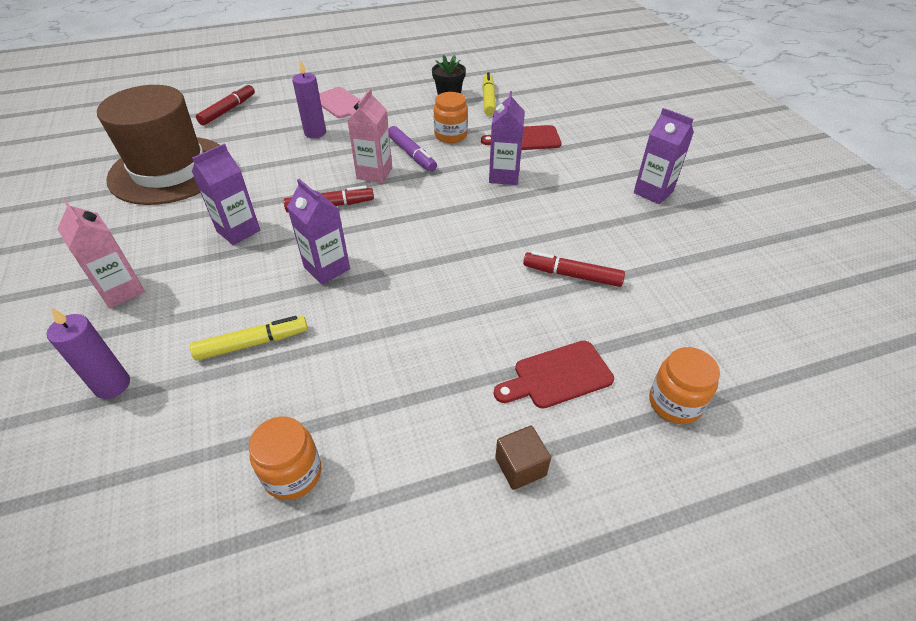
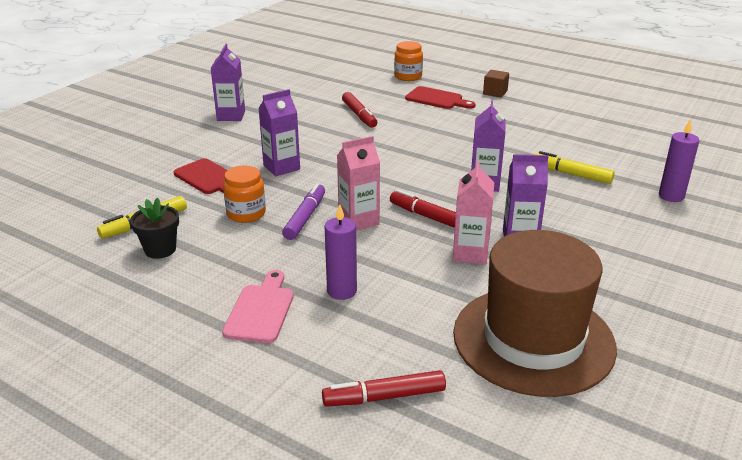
camera: 130 degrees left, 15 degrees down
pink carton [57,200,145,308] -> pink carton moved to [453,160,494,265]
orange jar [249,416,321,500] -> none

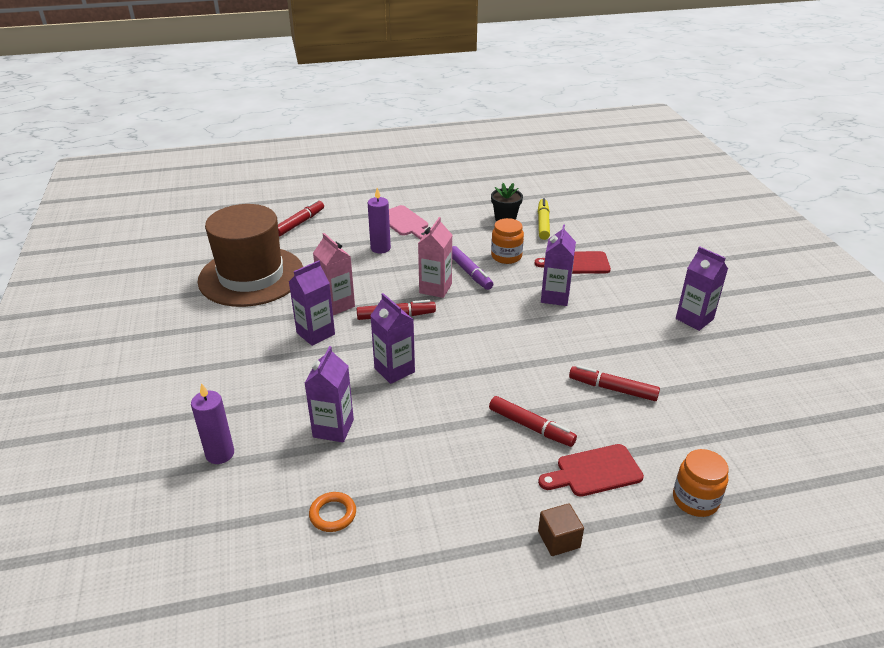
camera: 135 degrees right, 5 degrees up
yellow marker [534,151,615,184] -> purple carton [305,346,354,442]
none -> orange ring [309,492,356,532]
none -> red marker [489,396,577,447]

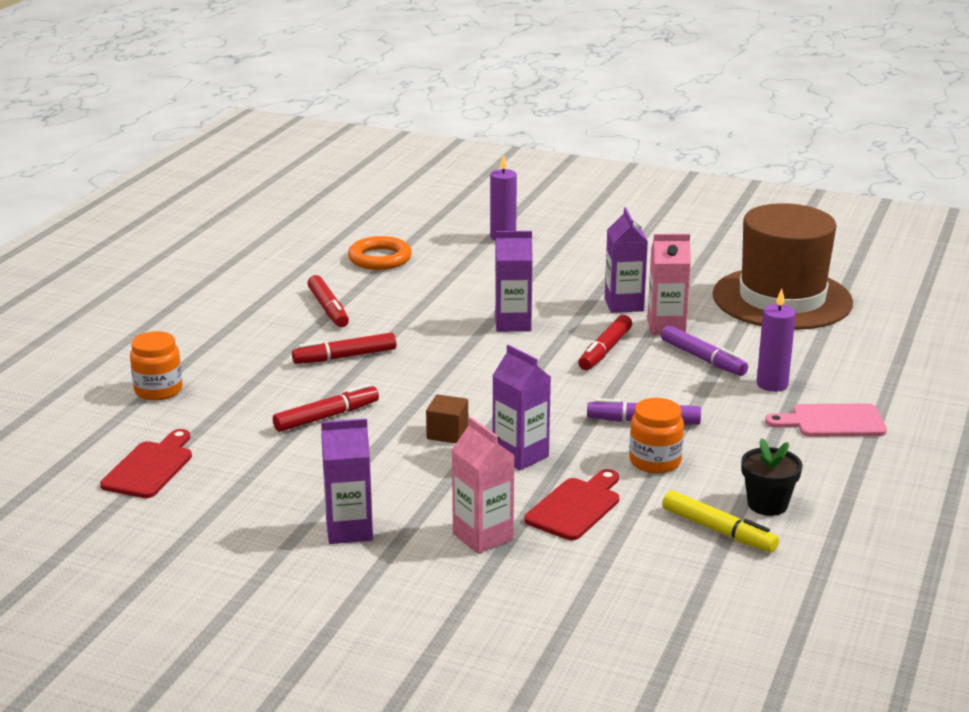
camera: 125 degrees right, 10 degrees down
red marker [278,200,324,237] -> red marker moved to [307,275,349,327]
purple carton [305,346,354,442] -> none
orange ring [309,492,356,532] -> orange ring [348,236,412,270], size x1.55
pink carton [418,217,452,298] -> pink carton moved to [452,417,515,554]
red cutting board [538,444,644,497] -> red cutting board moved to [100,429,192,498]
brown cube [538,503,584,556] -> brown cube moved to [426,394,468,443]
none -> purple marker [661,325,748,376]

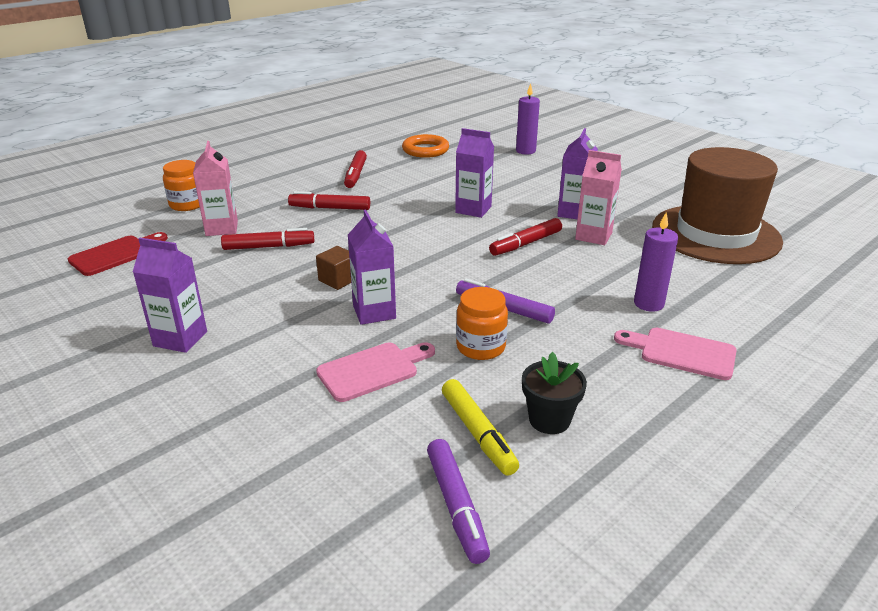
camera: 25 degrees right, 5 degrees up
pink carton [452,417,515,554] -> pink carton moved to [193,141,238,236]
red cutting board [524,469,619,540] -> pink cutting board [316,342,435,402]
purple marker [661,325,748,376] -> purple marker moved to [427,439,490,564]

